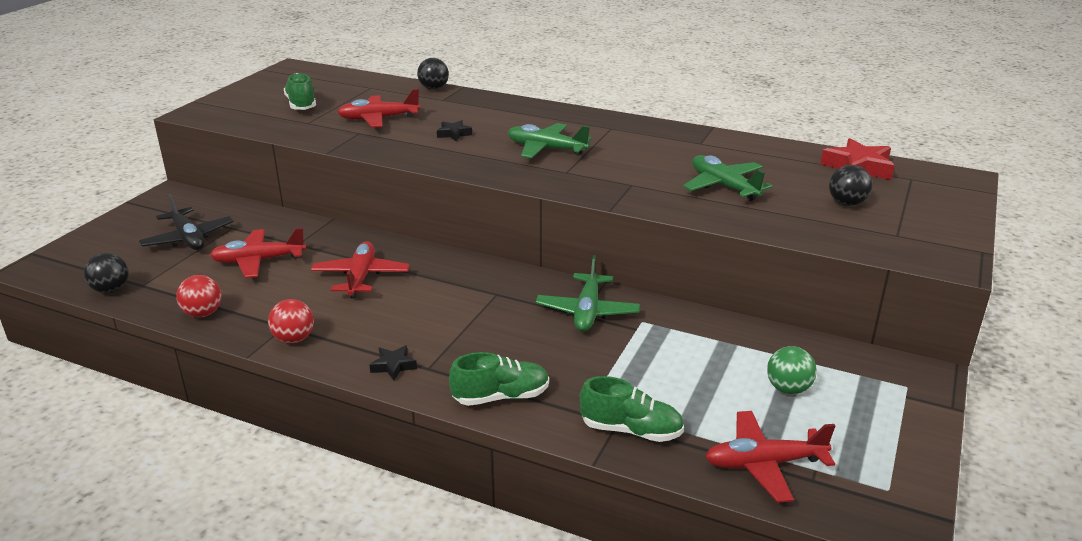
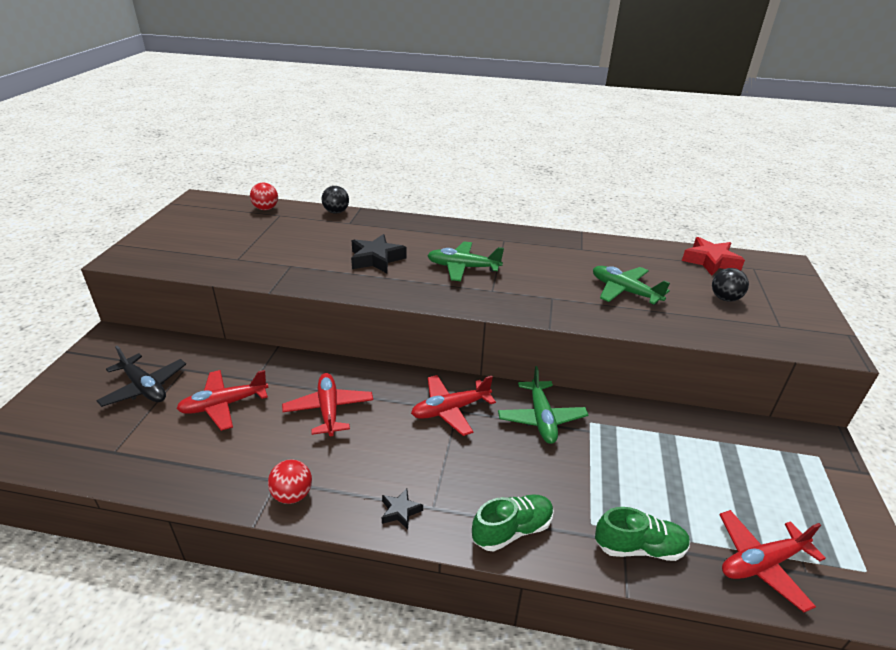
camera: 15 degrees left, 5 degrees up
black ball [84,253,129,293] -> none
red ball [176,275,222,317] -> red ball moved to [250,183,278,210]
green shoe [284,73,316,110] -> none
red plane [337,89,420,128] -> red plane moved to [411,375,496,436]
black star [437,120,472,141] -> black star [351,234,407,273], size x1.84
green ball [767,346,817,394] -> none

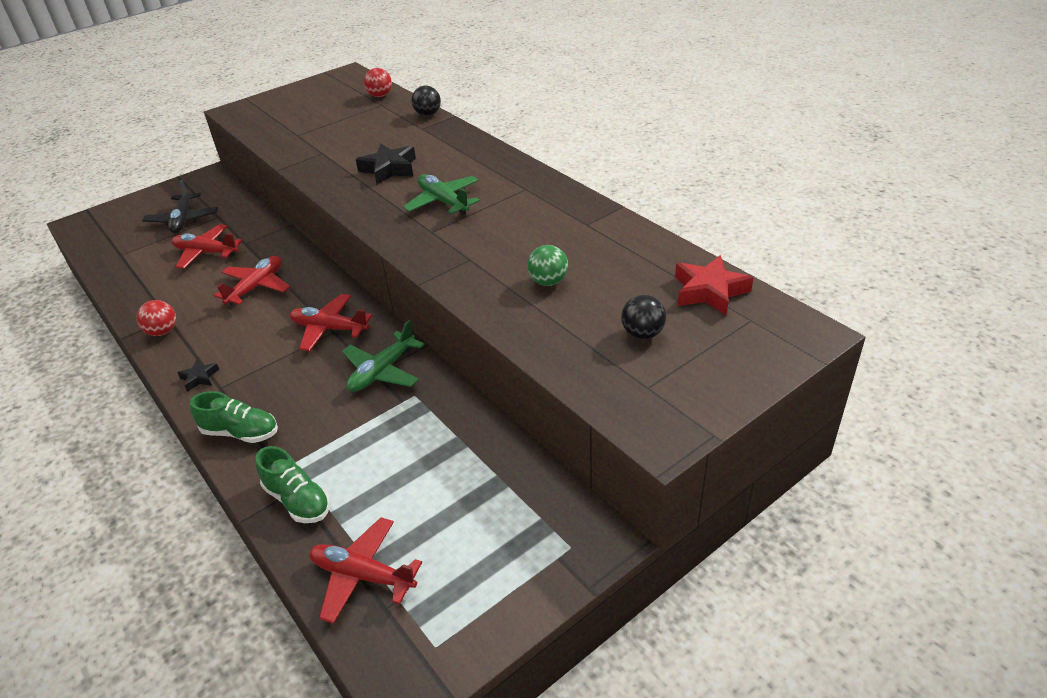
camera: 45 degrees right, 5 degrees up
green plane [593,266,670,305] -> green ball [527,245,568,286]

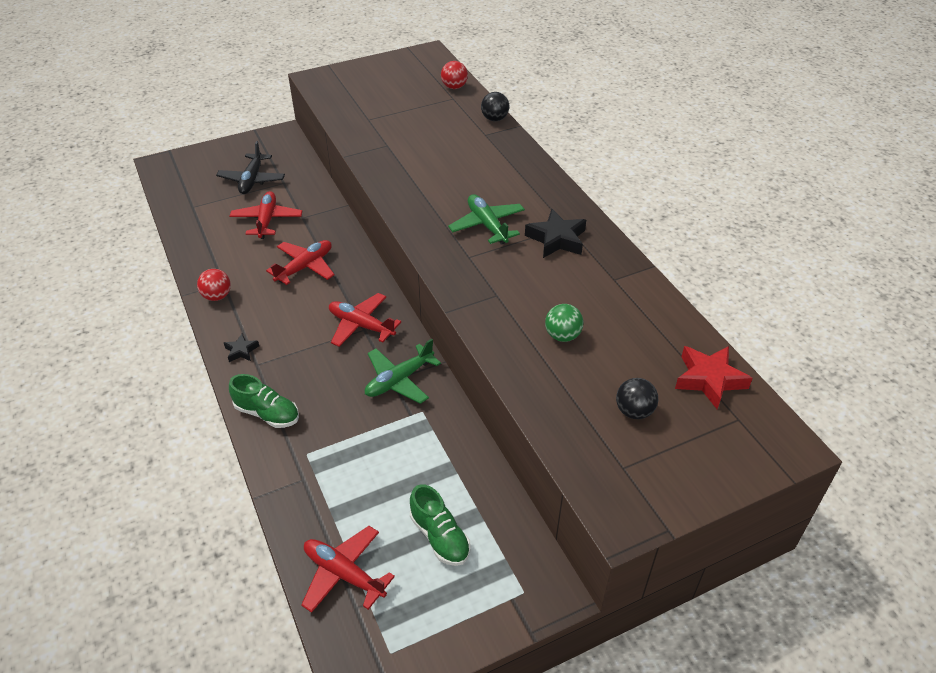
camera: 10 degrees right, 5 degrees up
red plane [172,224,243,269] -> red plane turned 60 degrees clockwise [230,191,302,239]
green shoe [256,446,330,523] -> green shoe moved to [410,484,470,566]
black star [356,144,416,185] -> black star moved to [525,209,586,258]

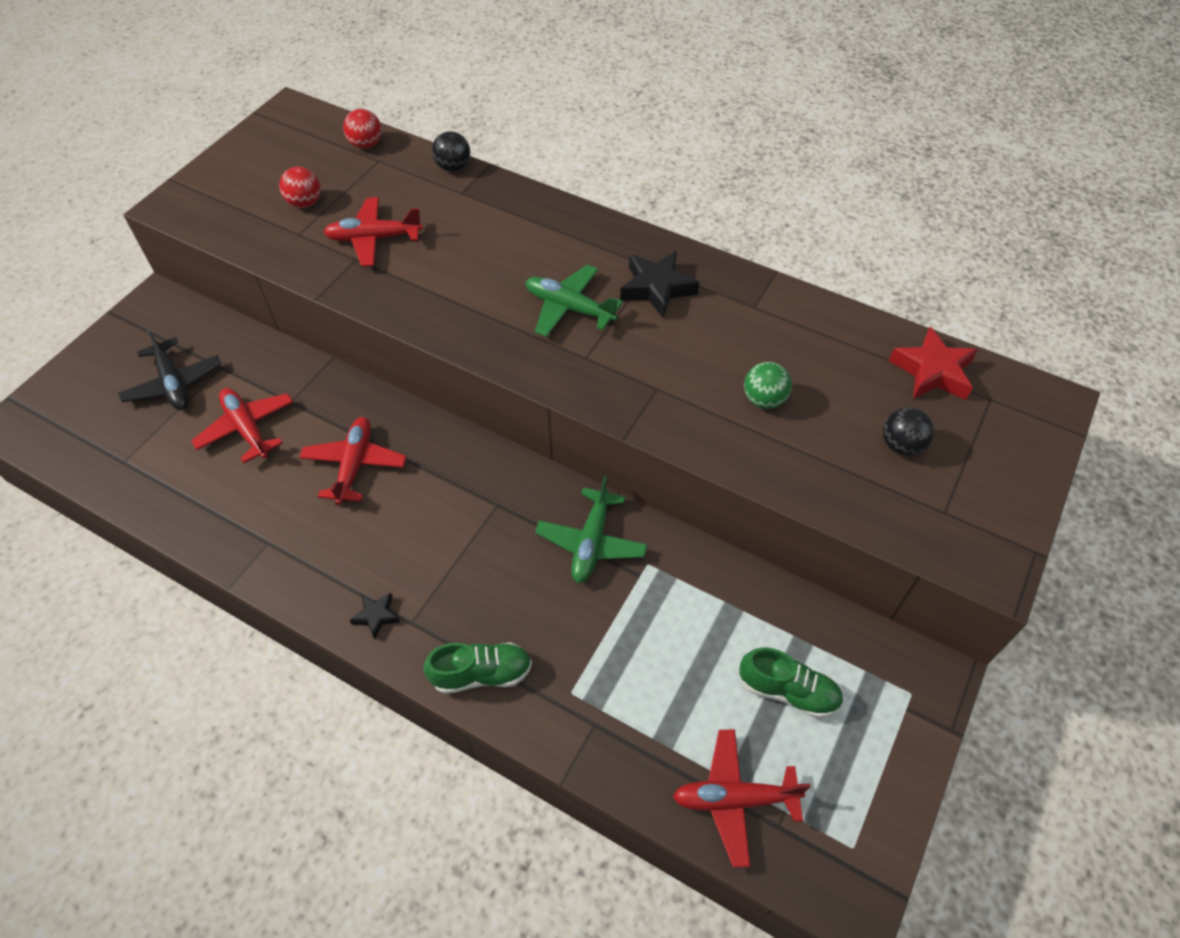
camera: 35 degrees left, 10 degrees up
red ball [197,269,231,301] -> red ball moved to [279,167,321,208]
red plane [329,293,401,347] -> red plane moved to [324,197,423,267]

